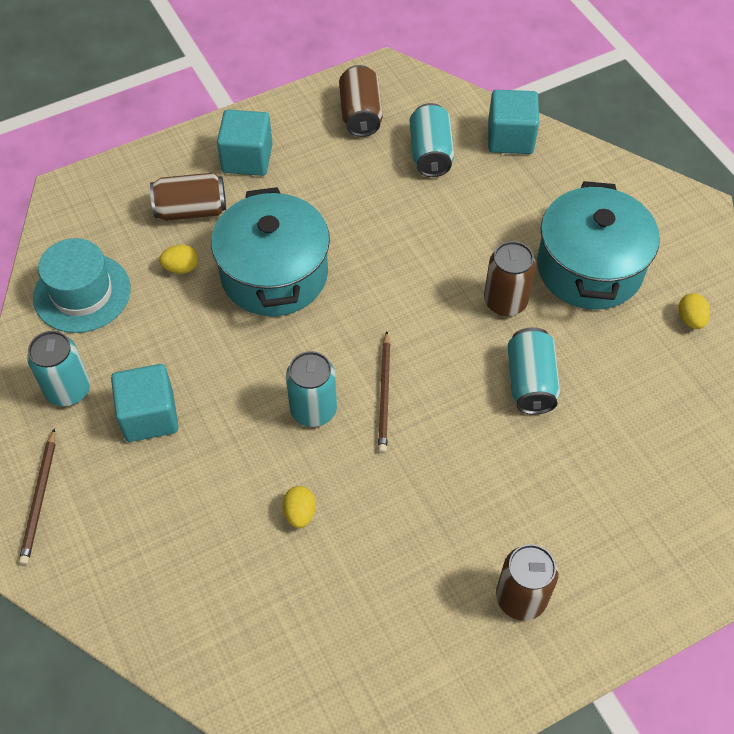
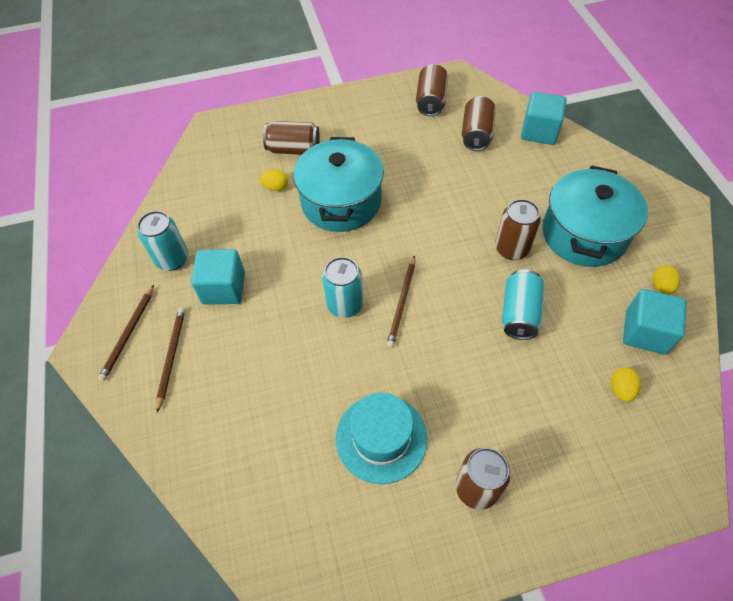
camera: 15 degrees right, 0 degrees up
turquoise hat [33,238,131,333] -> turquoise hat moved to [336,393,428,484]
turquoise cube [217,110,273,176] -> turquoise cube moved to [623,289,687,354]
yellow egg [283,486,316,528] -> yellow egg moved to [611,367,641,402]
turquoise can [410,103,454,177] -> brown can [461,96,496,151]
none -> brown pencil [156,307,185,412]

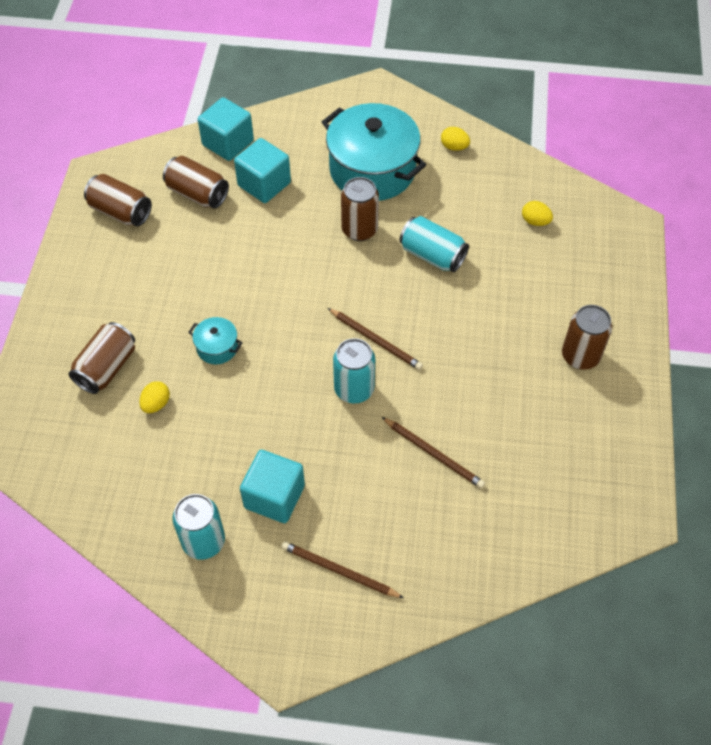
camera: 70 degrees left, 0 degrees up
brown pencil [98,285,154,381] -> brown pencil moved to [382,417,485,488]
turquoise pot [293,137,384,232] -> turquoise pot [188,317,242,364], size x0.43
turquoise hat [336,393,428,484] -> none
turquoise cube [623,289,687,354] -> turquoise cube moved to [234,138,291,203]

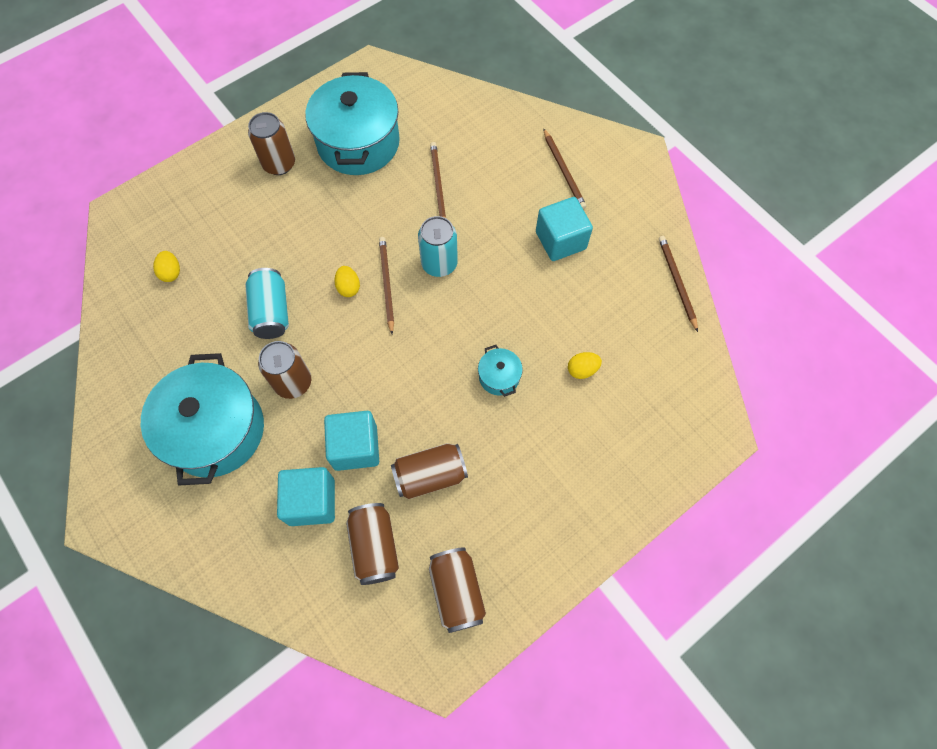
camera: 135 degrees left, 10 degrees up
brown can [68,322,135,394] -> brown can moved to [391,443,468,499]
turquoise can [172,494,225,560] -> none
turquoise cube [198,97,254,161] -> turquoise cube moved to [324,411,379,471]
yellow egg [441,127,470,151] -> yellow egg moved to [335,266,360,297]
none -> turquoise pot [305,72,400,175]
none -> brown pencil [659,236,698,332]

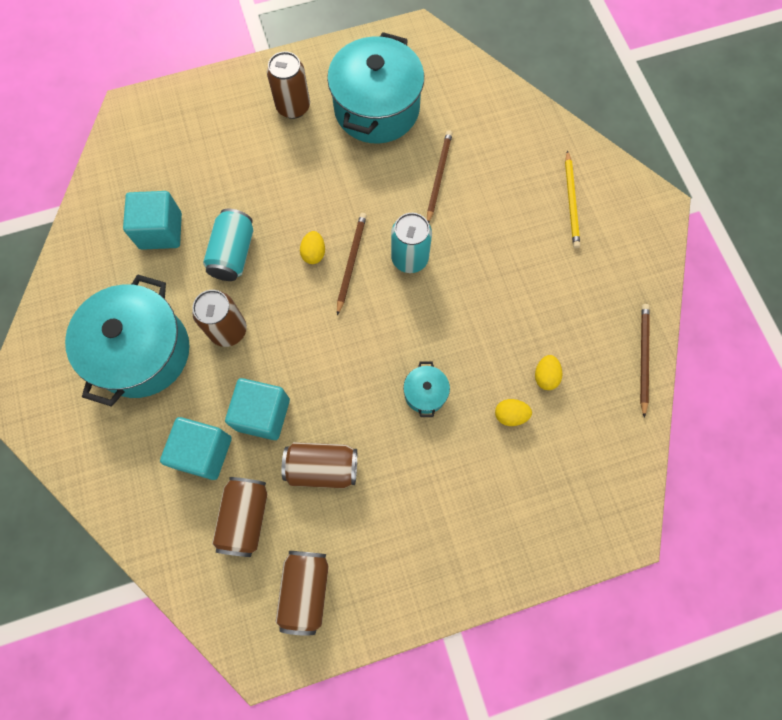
camera: 20 degrees right, 5 degrees up
yellow egg [153,251,180,282] -> yellow egg moved to [535,355,562,390]
turquoise cube [536,197,593,261] -> turquoise cube moved to [123,191,182,250]
brown pencil [543,128,586,209] -> yellow pencil [565,150,580,248]

